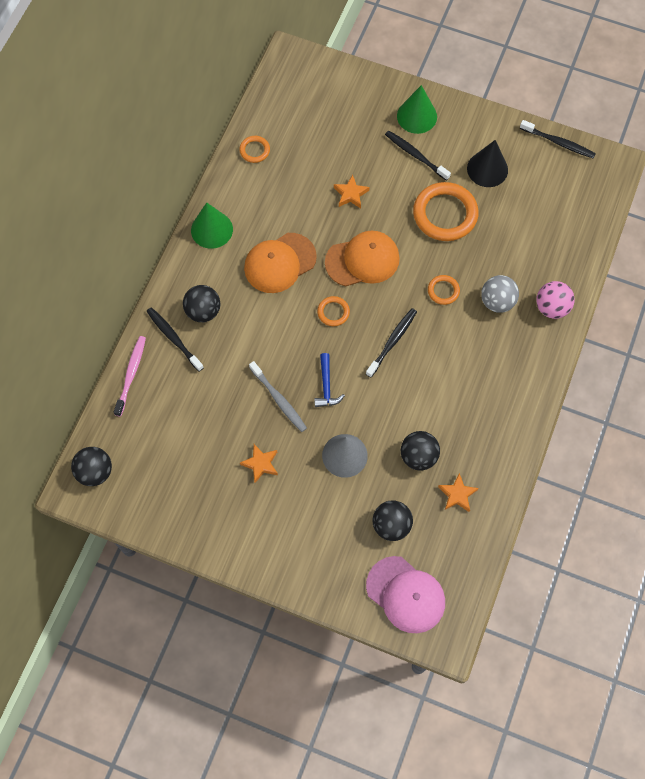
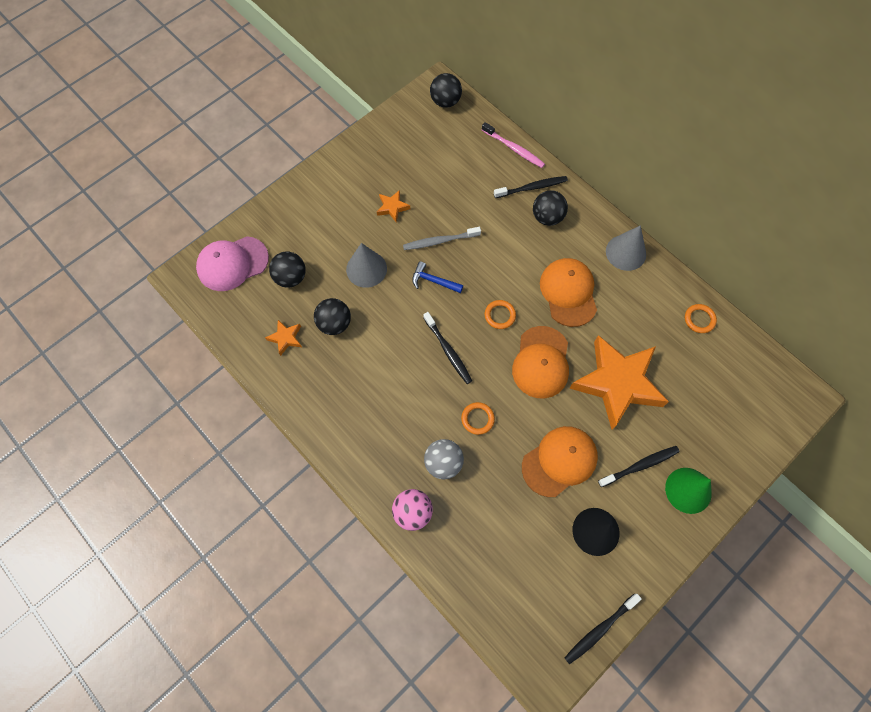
camera: 115 degrees right, 0 degrees up
green cone [191,202,233,249] -> grey cone [606,225,646,271]
orange star [334,175,369,208] -> orange star [569,335,669,430], size x2.49
orange ring [413,182,479,241] -> orange cap [522,426,598,497]

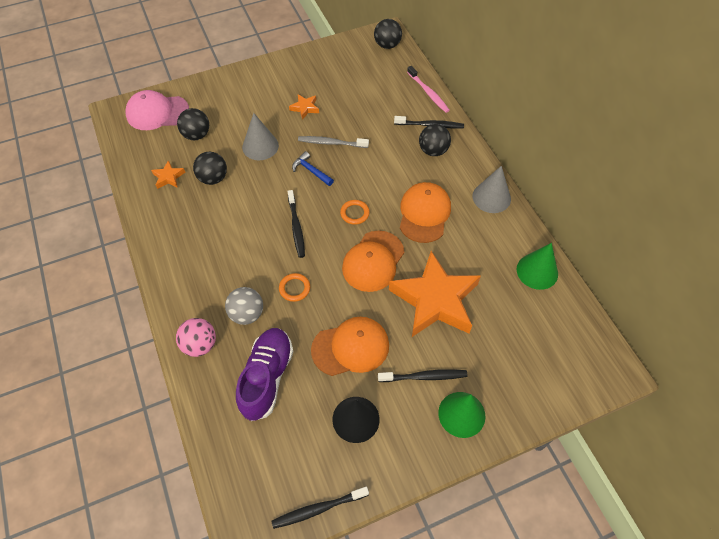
camera: 20 degrees right, 10 degrees down
orange ring [685,304,717,333] -> green cone [517,243,558,290]
none -> purple shoe [236,328,293,421]

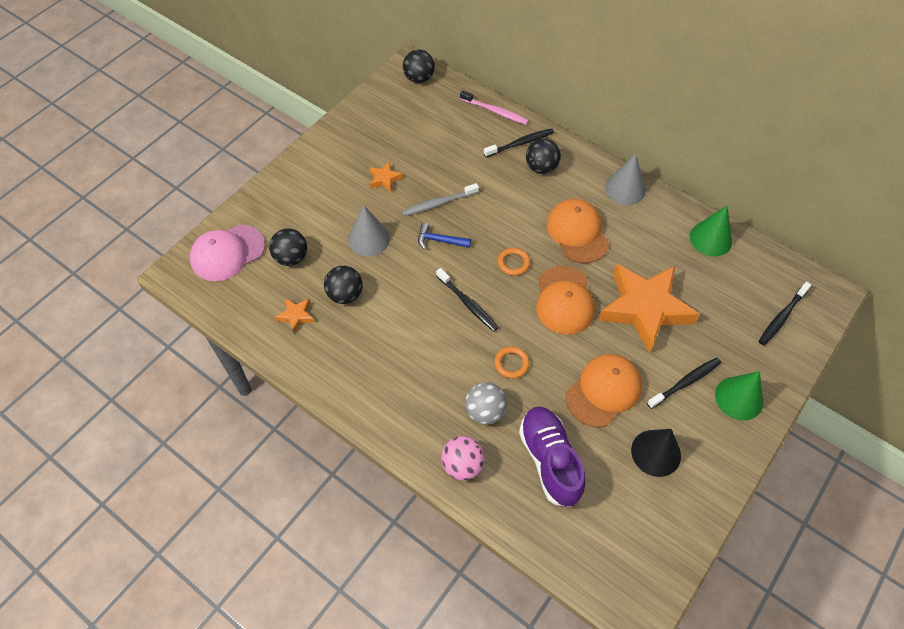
camera: 30 degrees left, 0 degrees up
black toothbrush [271,487,369,529] -> black toothbrush moved to [759,282,811,346]

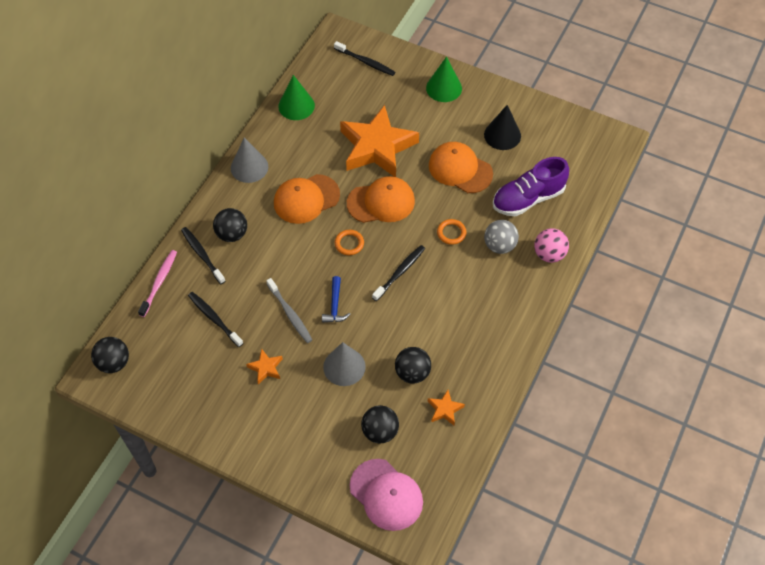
camera: 100 degrees left, 0 degrees up
black toothbrush [647,358,721,409] -> black toothbrush moved to [188,292,243,347]

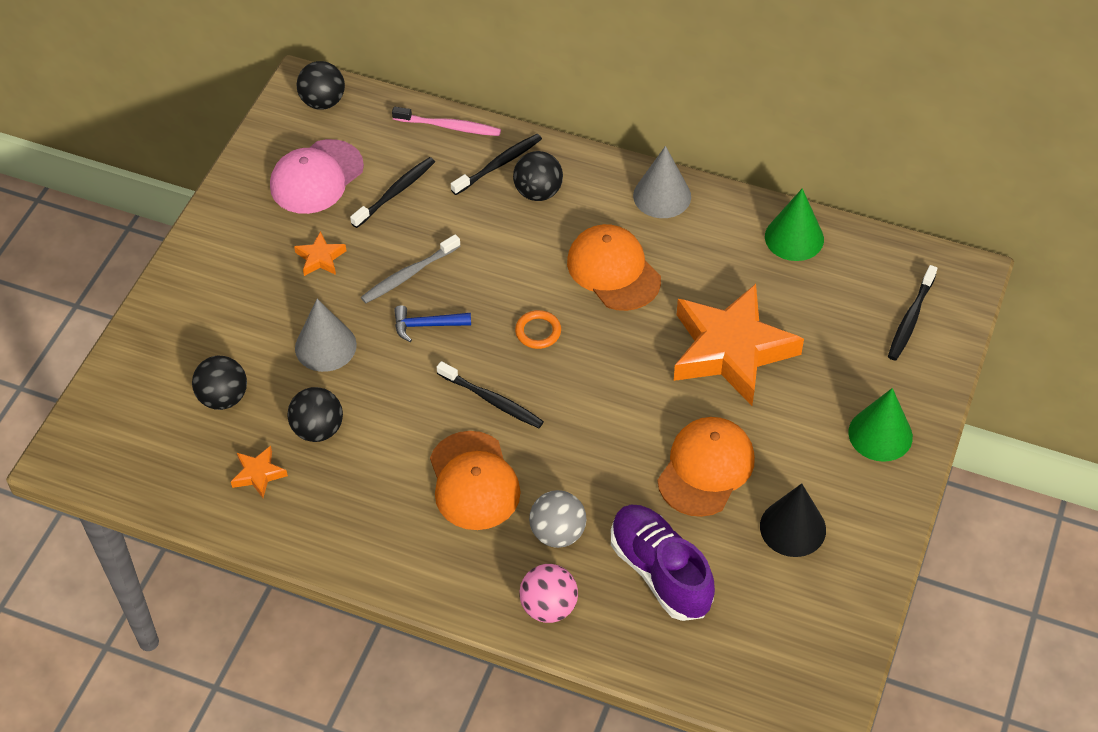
camera: 85 degrees right, 5 degrees down
orange cap [347,176,415,223] -> orange cap moved to [430,431,521,530]
pink cap [350,459,423,531] -> pink cap moved to [270,139,364,214]
orange ring [437,219,467,245] -> none

